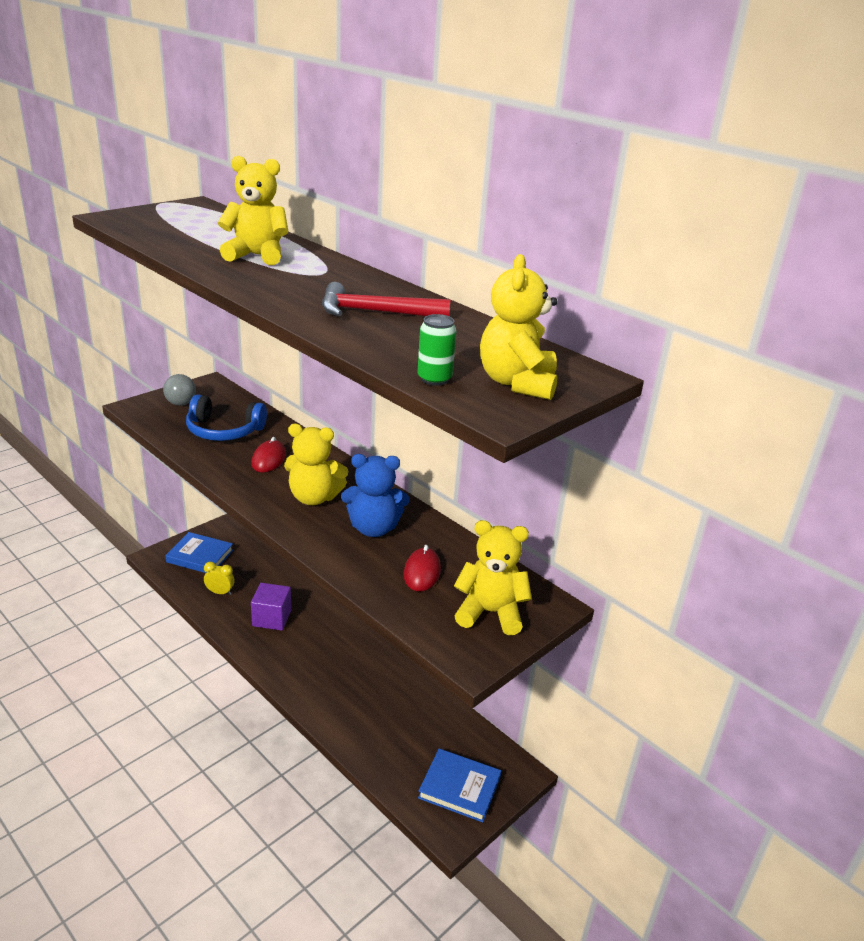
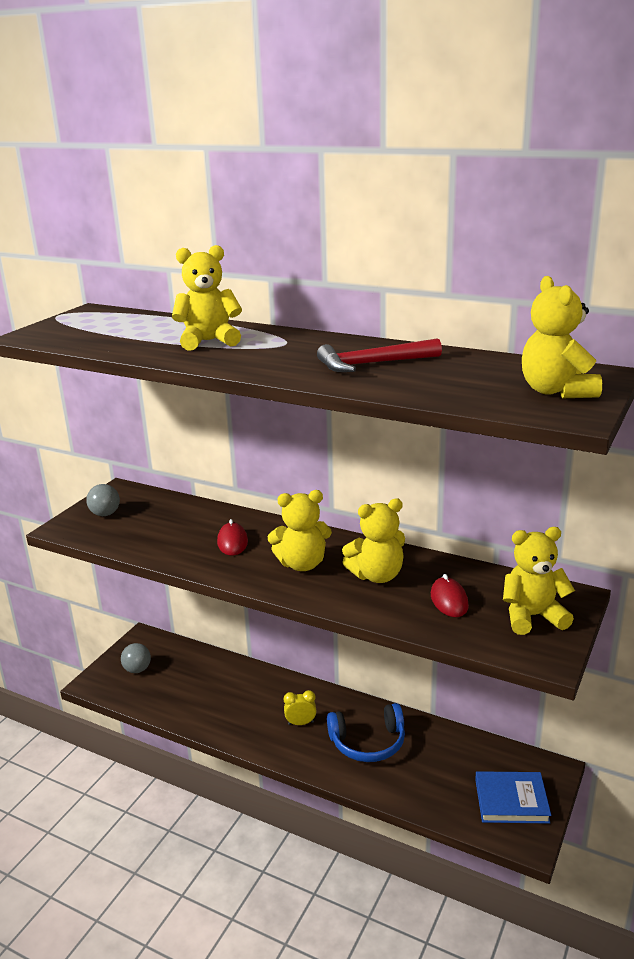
camera: 15 degrees left, 5 degrees down
blue book [165,532,233,573] -> grey ball [121,643,151,673]
blue headphones [186,394,267,441] -> blue headphones moved to [327,703,405,762]
yellow clock [204,562,234,595] -> yellow clock moved to [284,690,317,725]
purple cube [251,583,291,631] -> none
blue teddy bear [341,454,410,537] -> yellow teddy bear [342,498,405,583]
green can [417,314,457,386] -> none

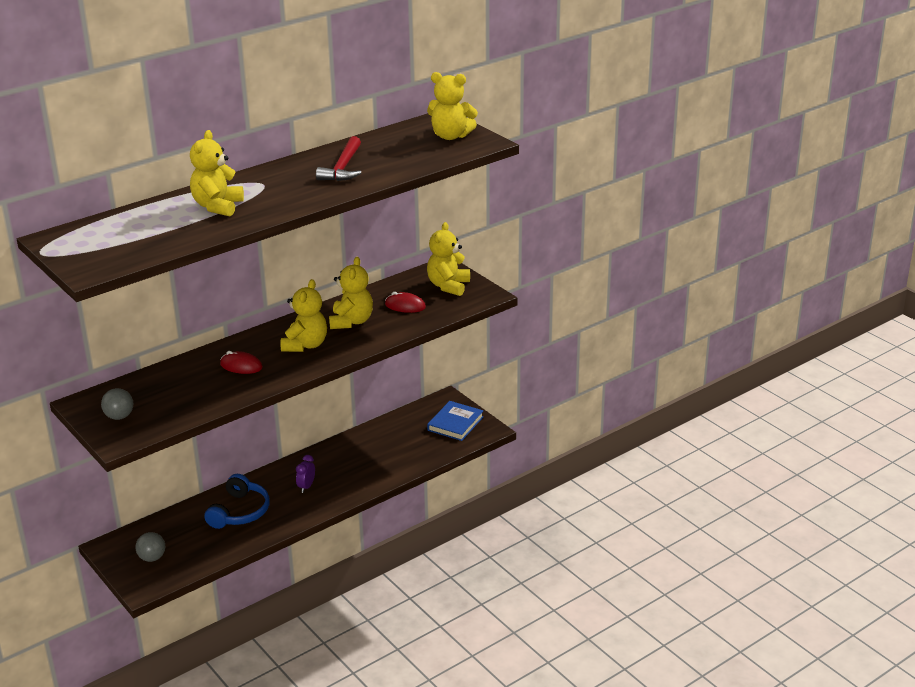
camera: 65 degrees left, 5 degrees up
yellow clock [284,690,317,725] -> purple clock [296,455,315,493]
blue headphones [327,703,405,762] -> blue headphones moved to [204,474,270,529]

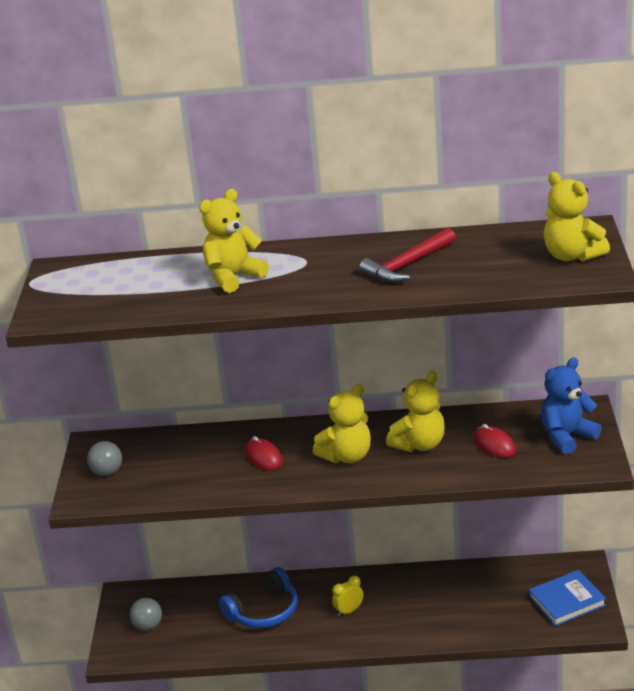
camera: 40 degrees right, 0 degrees up
purple clock [296,455,315,493] -> yellow clock [332,576,363,616]
yellow teddy bear [427,222,470,296] -> blue teddy bear [541,358,602,454]

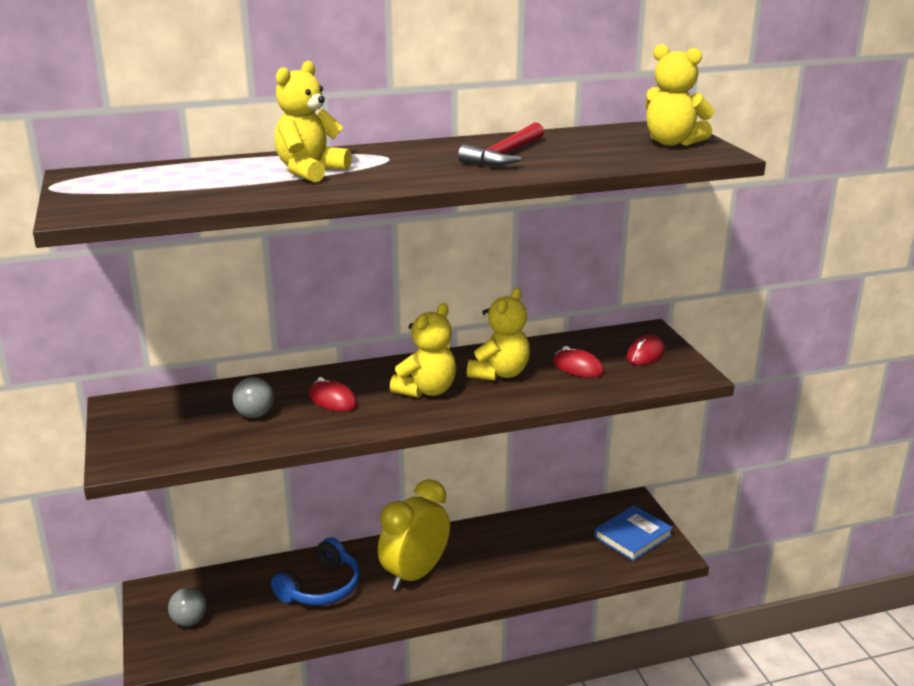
camera: 20 degrees left, 5 degrees down
grey ball [87,441,122,476] -> grey ball moved to [232,377,274,418]
yellow clock [332,576,363,616] -> yellow clock [378,479,450,590], size x2.31
blue teddy bear [541,358,602,454] -> red mouse [626,335,665,365]

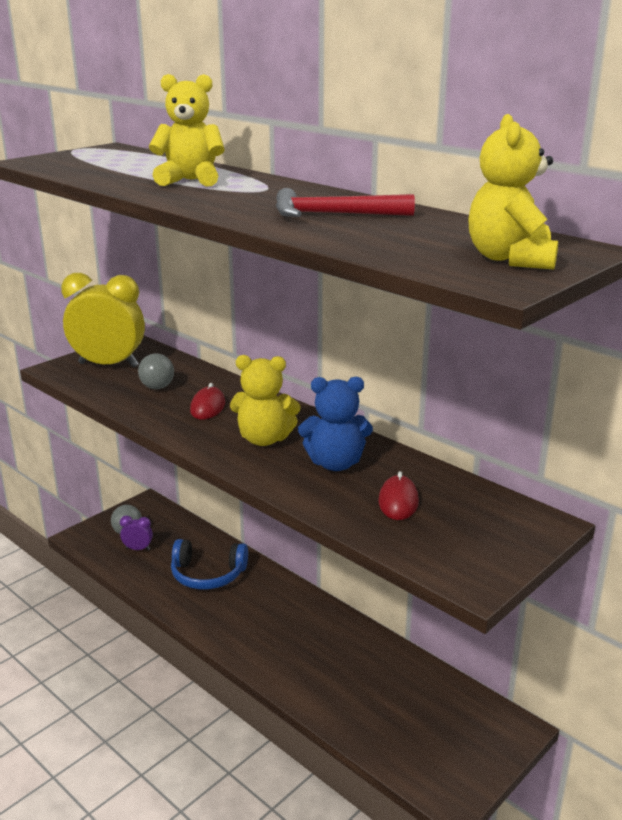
camera: 60 degrees right, 0 degrees up
yellow clock [378,479,450,590] -> yellow clock moved to [61,273,145,367]
yellow teddy bear [467,287,530,381] -> blue teddy bear [298,377,373,471]
blue book [594,505,673,561] -> none
red mouse [626,335,665,365] -> none
none -> purple clock [120,516,153,550]

